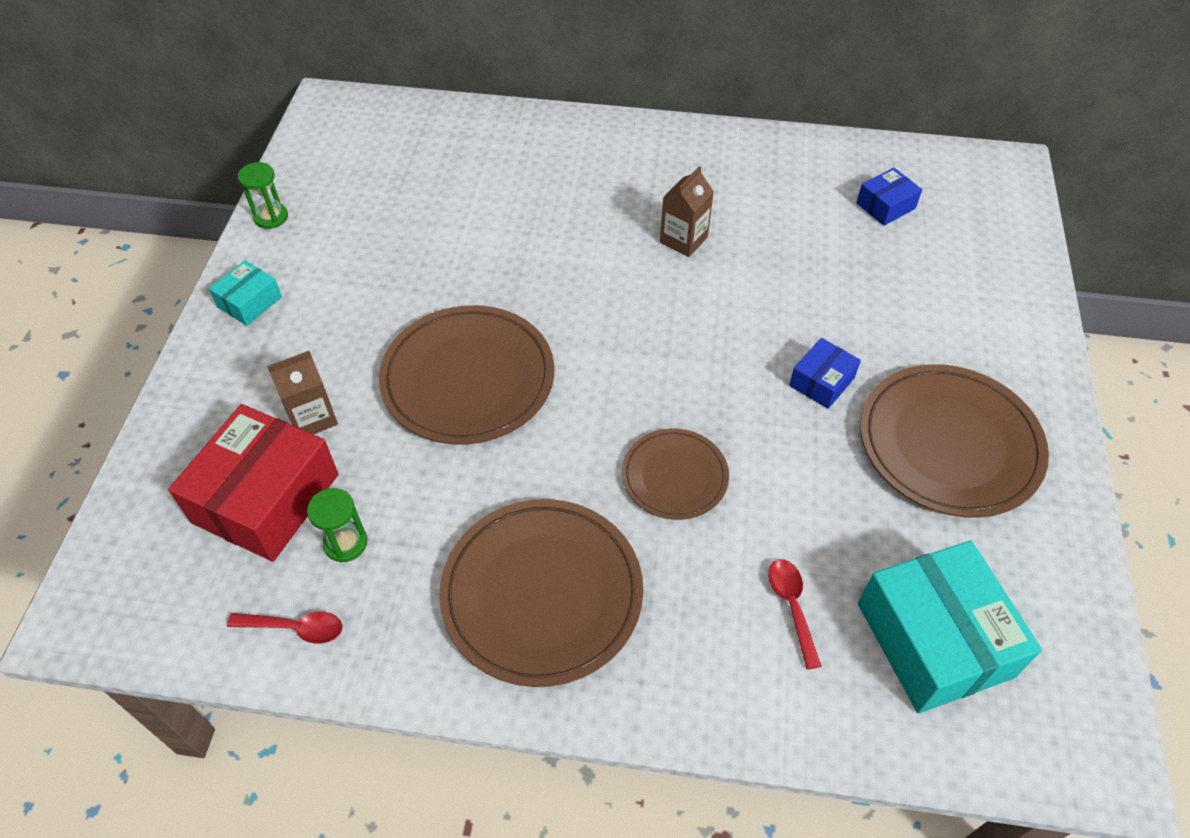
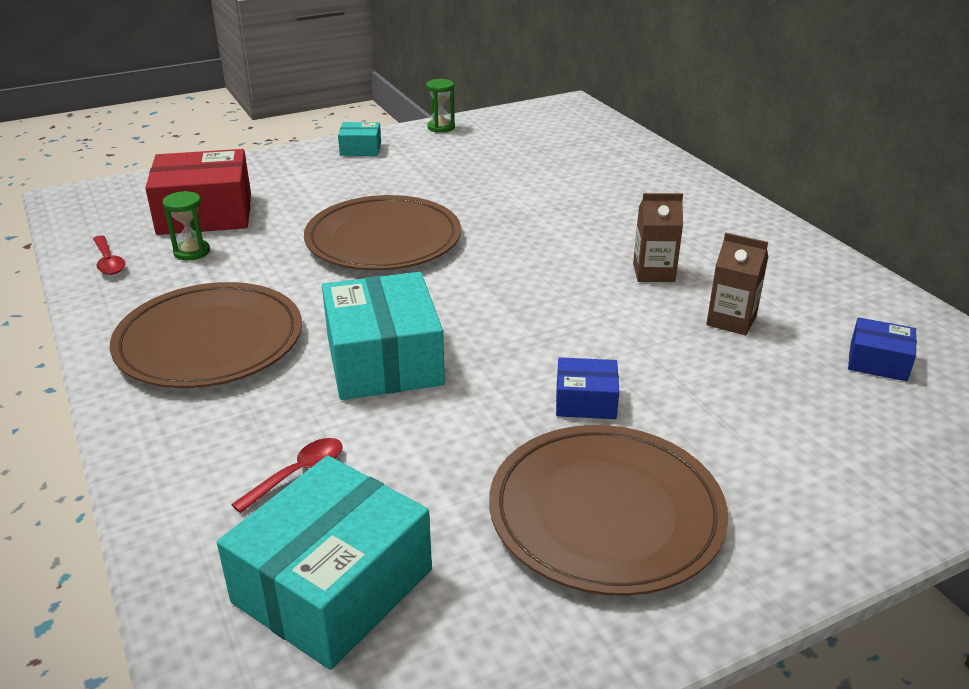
camera: 55 degrees right, 20 degrees down
brown carton [267,351,338,434] -> brown carton moved to [706,233,768,335]
brown plate [622,428,729,520] -> turquoise box [322,272,445,400]

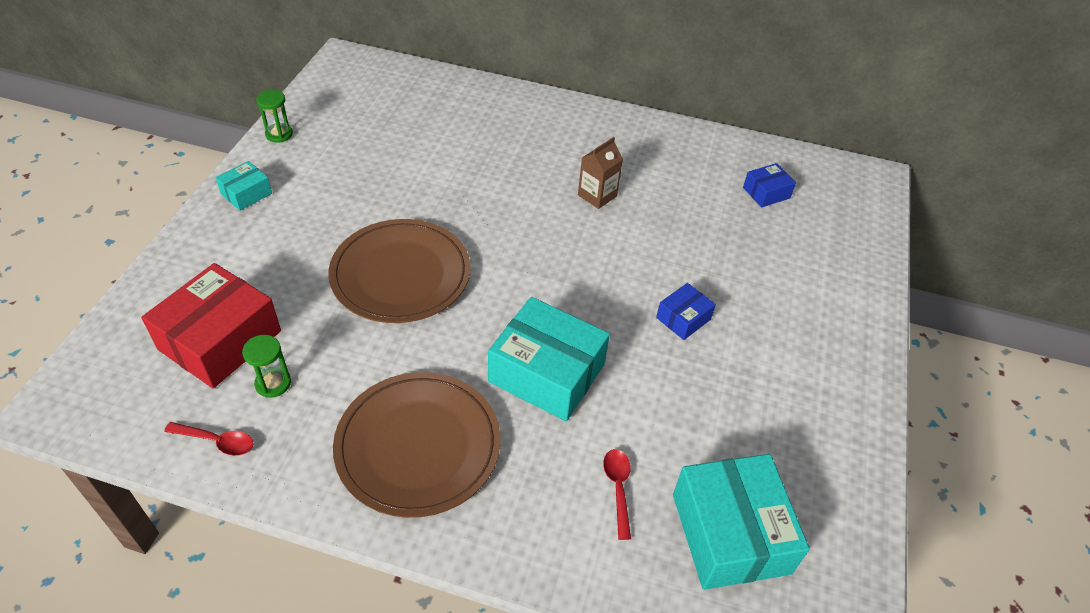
camera: 50 degrees left, 15 degrees up
brown plate [489,425,728,596] -> none
brown carton [706,233,768,335] -> none

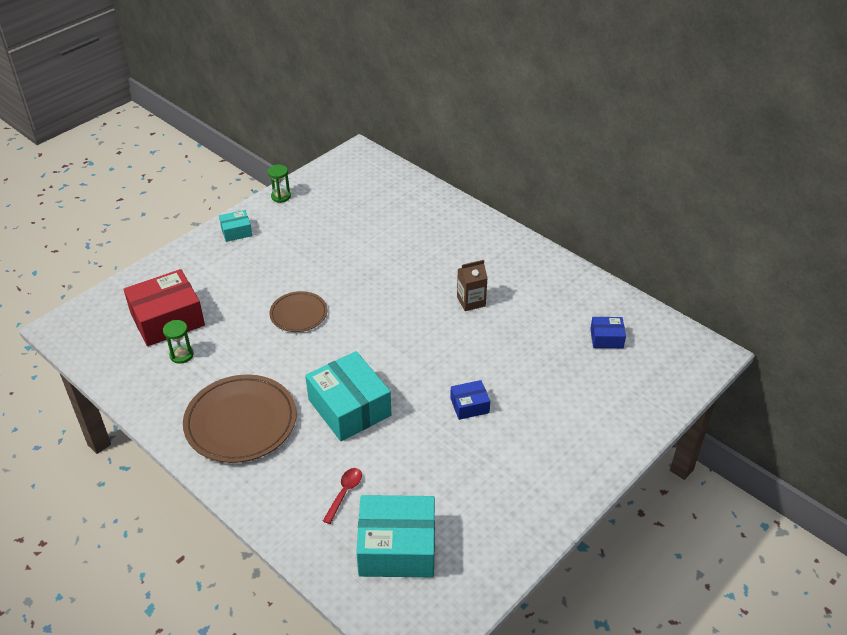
camera: 30 degrees right, 5 degrees down
red spoon [164,422,254,456] -> none
brown plate [329,219,471,323] -> brown plate [269,291,327,332], size x0.57
turquoise box [673,454,810,590] -> turquoise box turned 75 degrees clockwise [356,495,435,577]

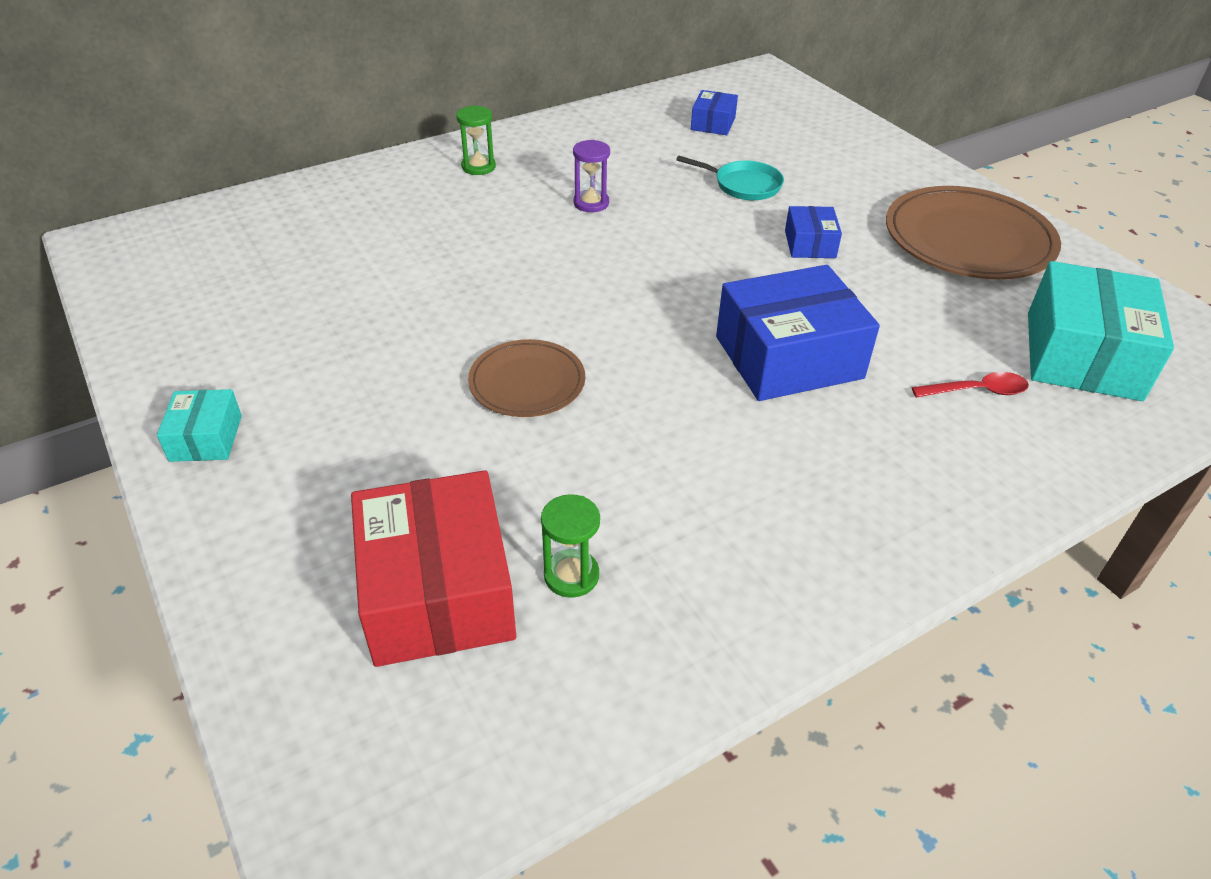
camera: 75 degrees left, 0 degrees up
brown plate [183,374,297,463] -> brown plate moved to [886,186,1061,279]
green hourglass [268,164,291,203] -> green hourglass moved to [456,106,496,175]
turquoise box [305,351,391,441] -> blue box [716,265,880,401]
red spoon [323,468,362,524] -> red spoon turned 135 degrees clockwise [912,372,1029,398]
brown carton [457,260,487,311] -> purple hourglass [573,140,610,212]
none -> turquoise pan [676,156,784,200]

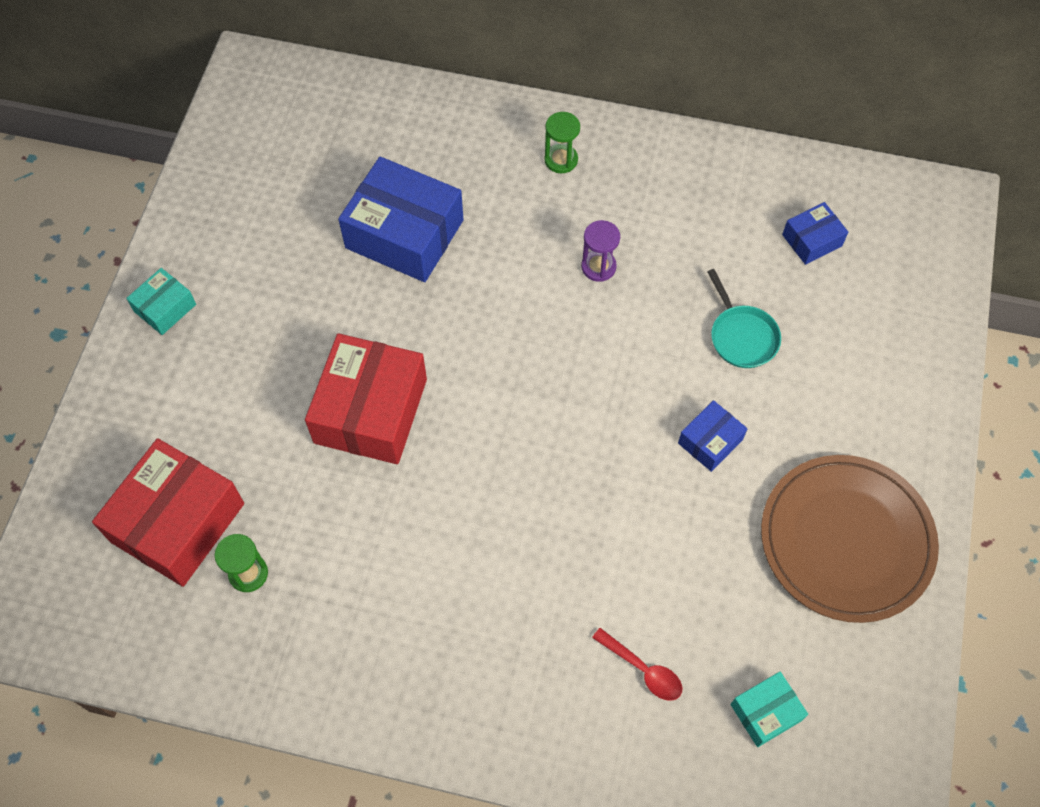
camera: 45 degrees right, 20 degrees up
brown plate [468,339,585,417] -> red box [305,333,427,464]
blue box [716,265,880,401] -> blue box moved to [338,157,464,282]
turquoise box [1028,261,1174,401] -> turquoise box [730,672,808,747], size x0.50

